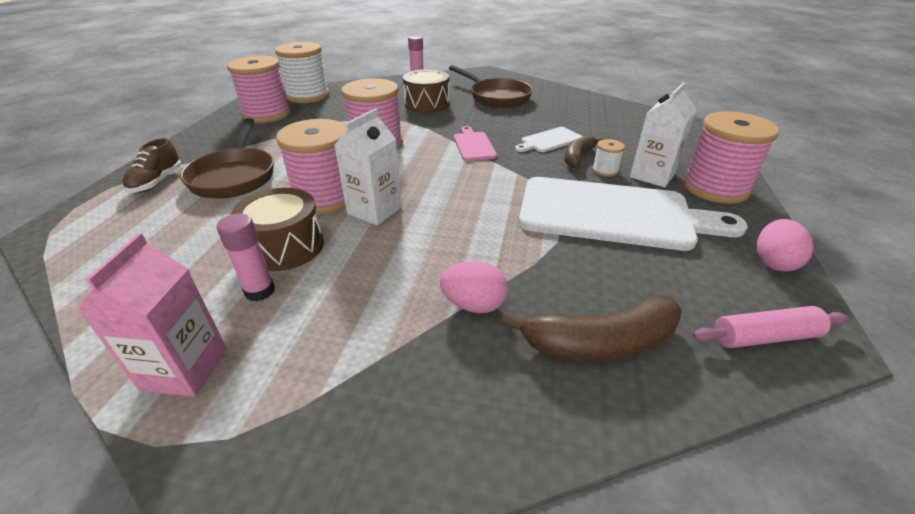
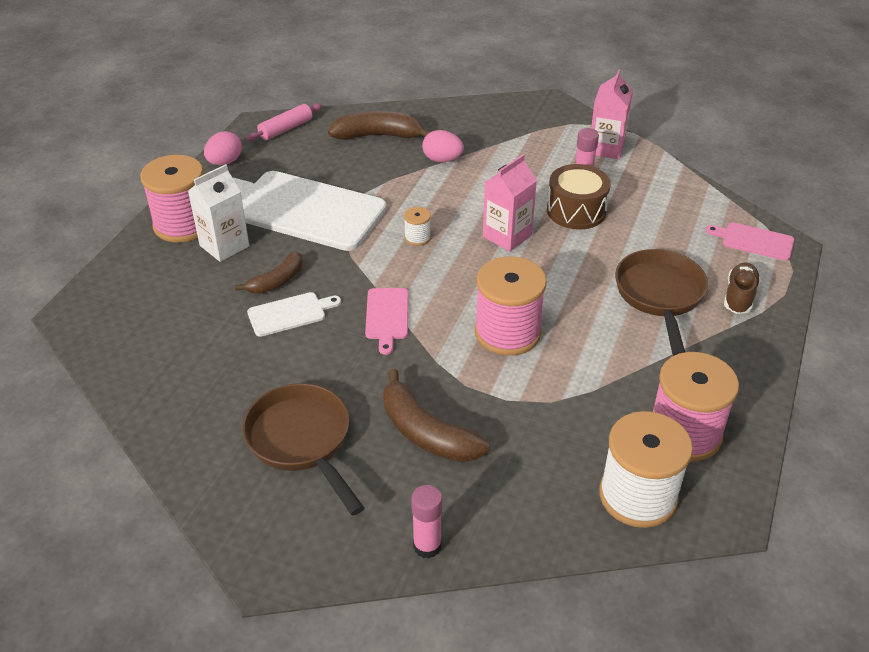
camera: 170 degrees left, 5 degrees up
pink spool [276,119,346,214] -> none
white carton [334,109,402,226] -> pink carton [483,154,537,251]
brown drum [403,69,450,113] -> brown banana [383,369,489,462]
white spool [592,139,625,177] -> white spool moved to [404,207,431,246]
pink rolling pin [692,306,848,348] -> pink rolling pin turned 45 degrees counterclockwise [246,103,322,141]
none -> pink cutting board [705,222,794,261]

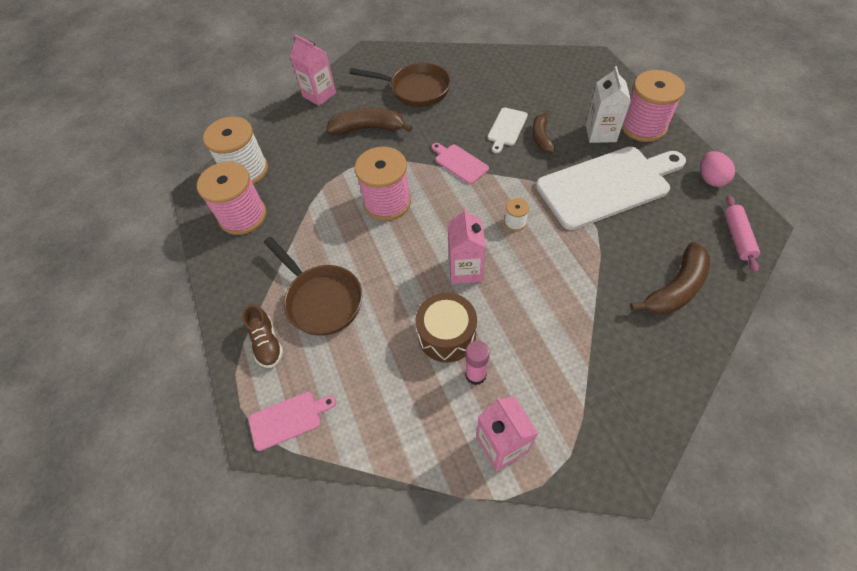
camera: 140 degrees right, 15 degrees up
pink glue stick [411,485,442,558] -> pink carton [290,34,336,106]
pink egg [422,130,464,162] -> none

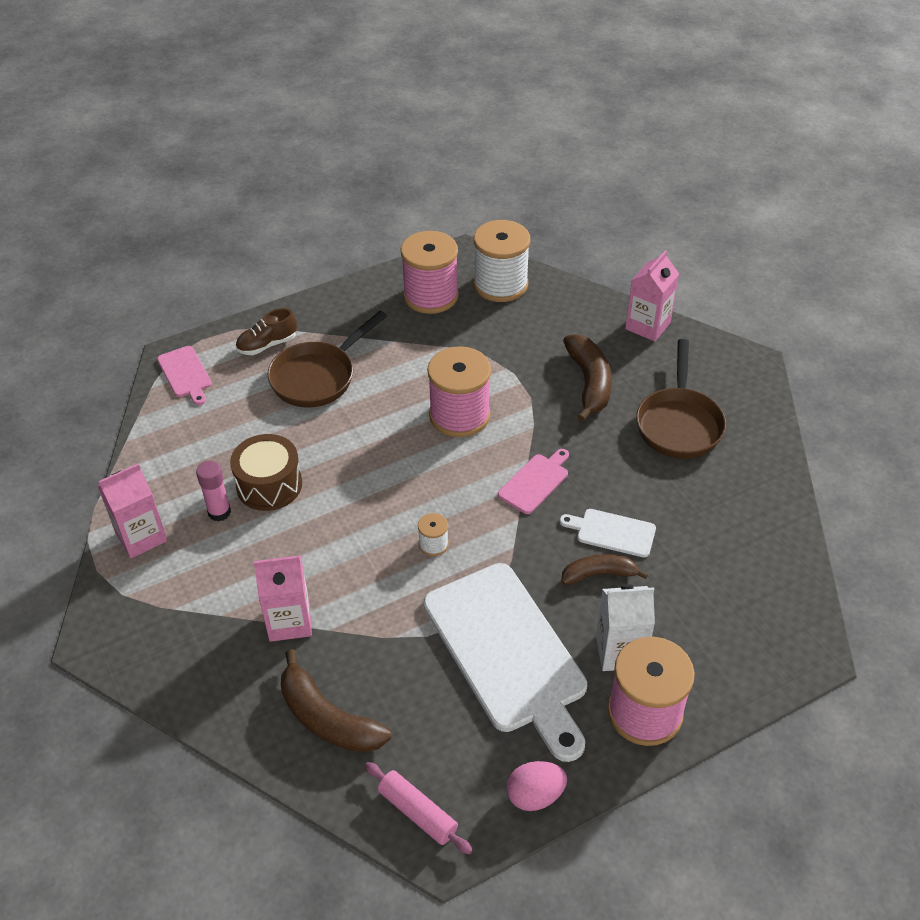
camera: 80 degrees right, 10 degrees down
pink carton [448,207,486,284] -> pink carton moved to [254,555,312,642]
pink rolling pin [724,195,760,273] -> pink rolling pin turned 45 degrees clockwise [365,762,473,854]

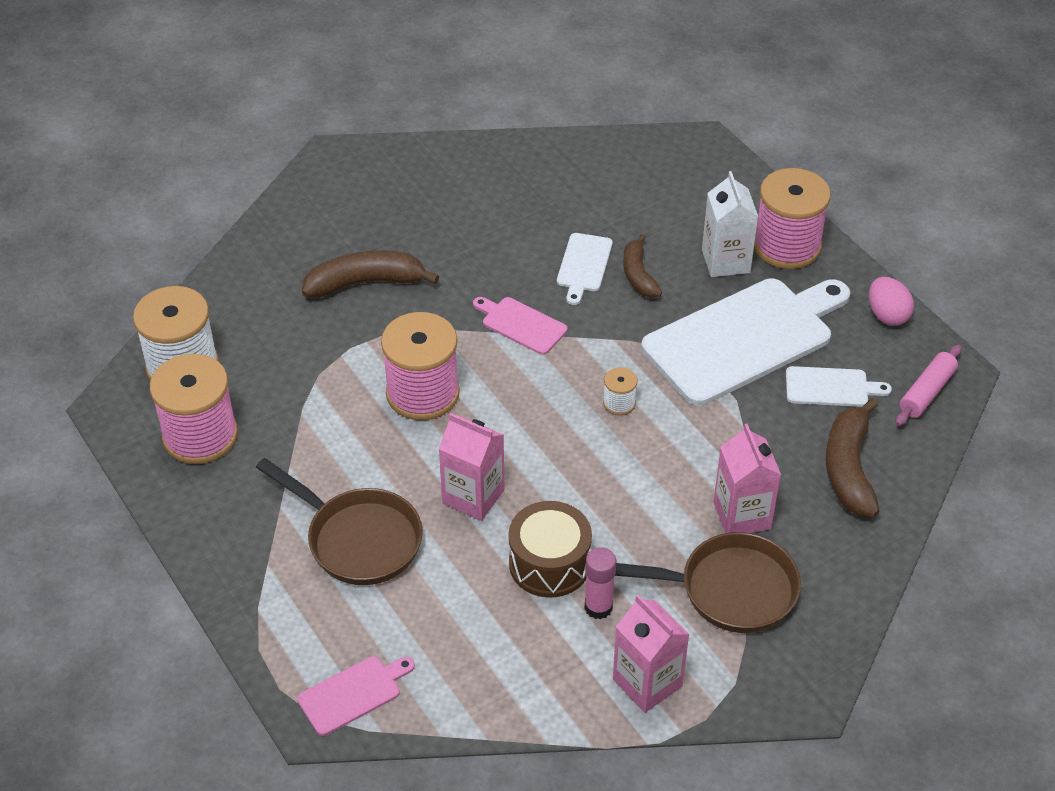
camera: 95 degrees left, 0 degrees up
brown shoe [236,308,297,355] -> none
brown banana [281,649,391,753] -> brown banana turned 150 degrees clockwise [826,398,879,517]
pink carton [625,250,679,341] -> pink carton moved to [439,413,504,521]
brown pan [636,339,726,459] -> brown pan moved to [615,532,801,633]
none -> white cutting board [786,366,892,407]

